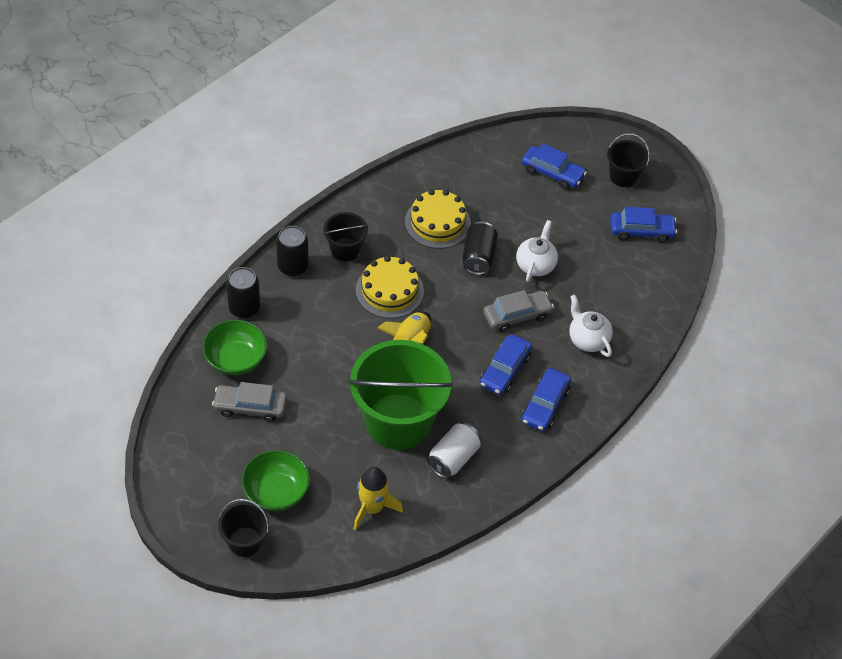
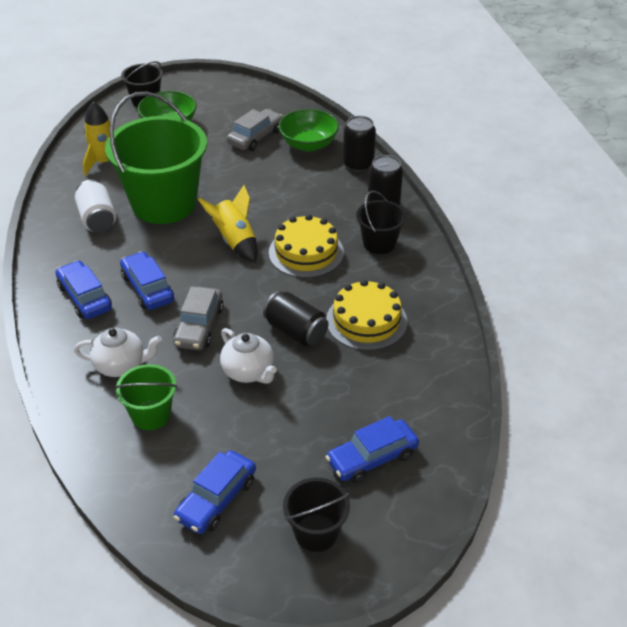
camera: 125 degrees right, 10 degrees down
none -> green bucket [114,364,177,430]

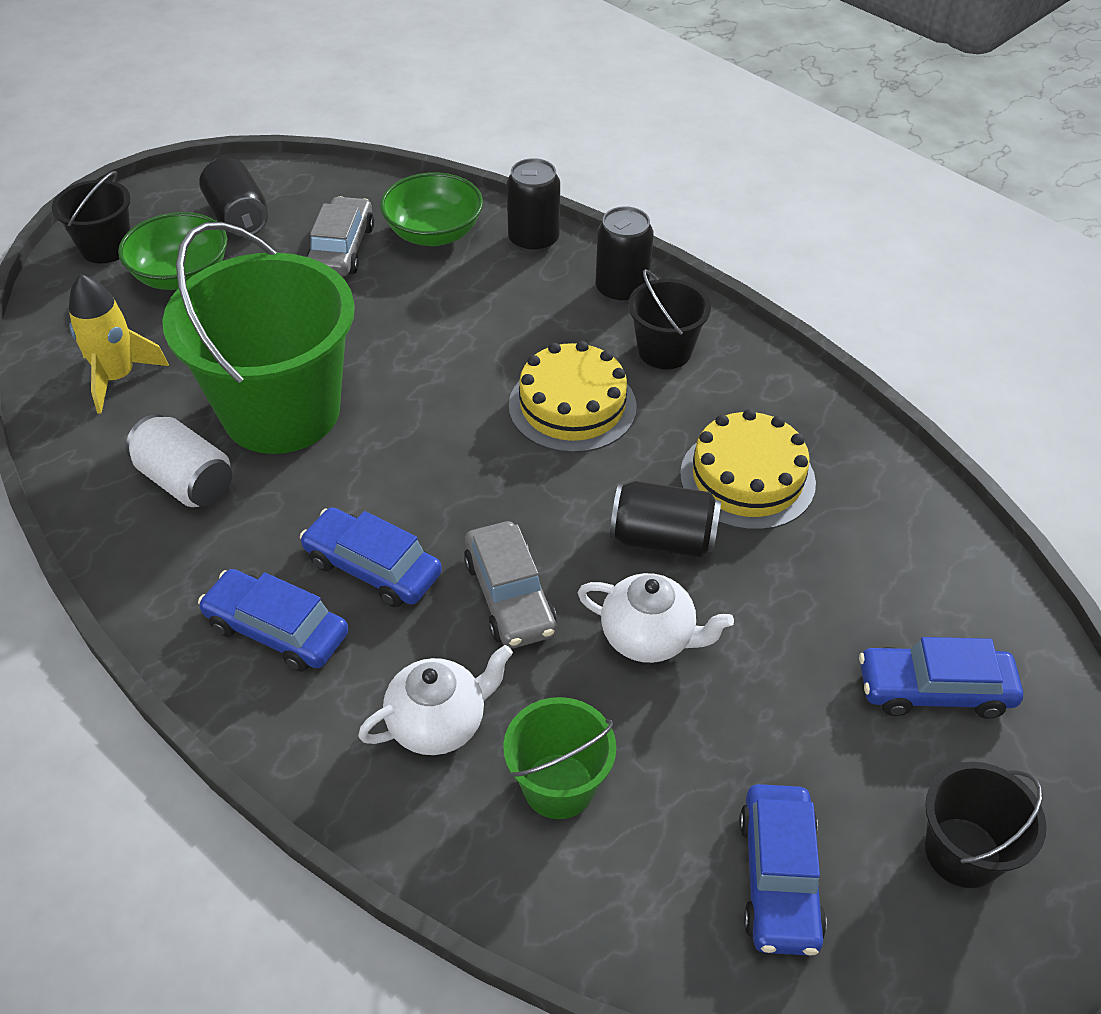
camera: 30 degrees left, 5 degrees up
yellow rocket [198,185,258,262] -> none
blue car [326,416,419,483] -> blue car turned 60 degrees clockwise [859,637,1023,719]
none -> black can [199,157,268,237]

